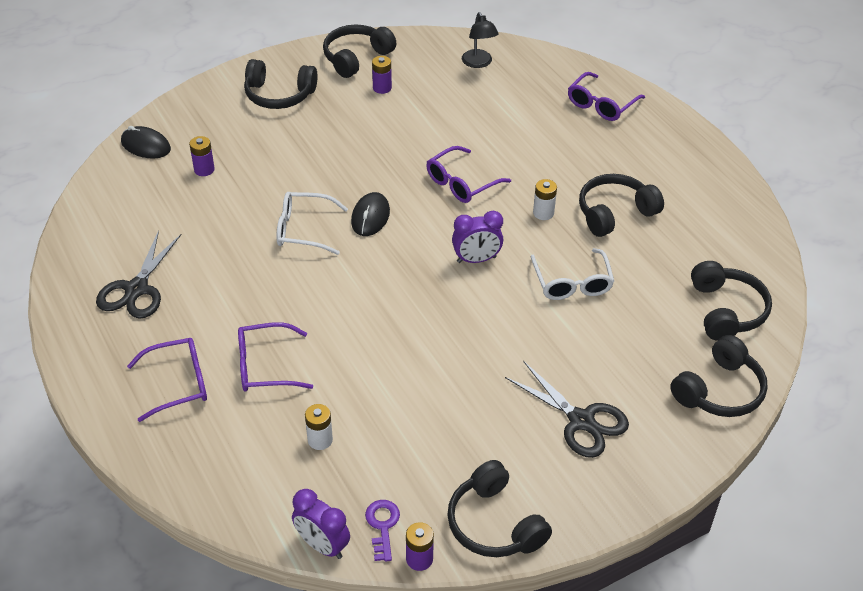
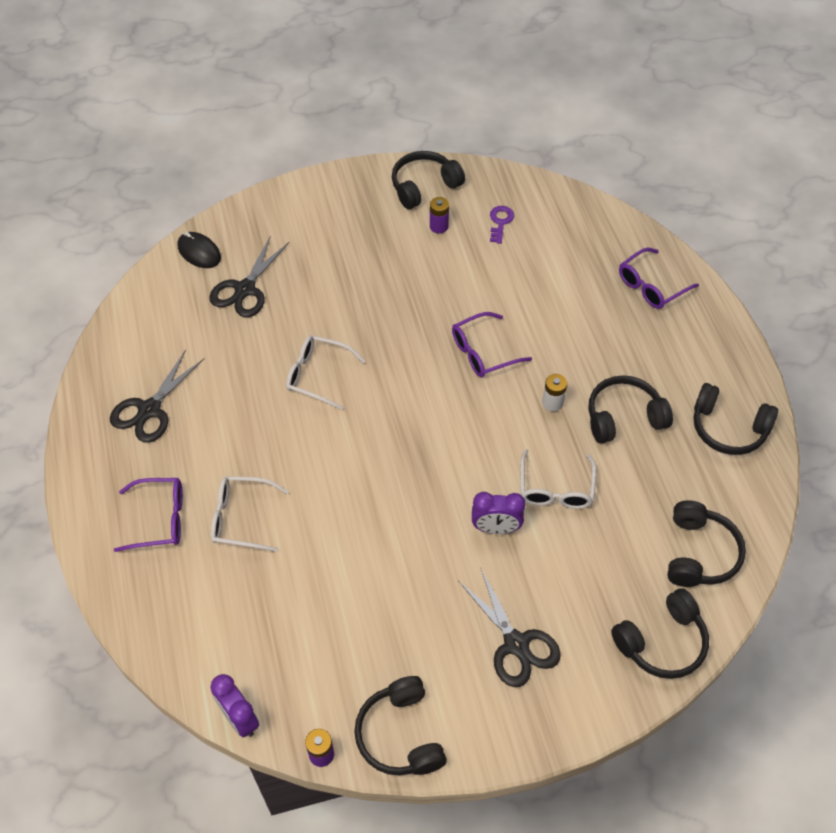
camera: 15 degrees right, 10 degrees up
purple battery [189,136,215,176] -> black scissors [209,236,290,317]
purple glasses [238,322,313,392] -> white glasses [211,476,289,552]
black headphones [244,59,318,109] -> black headphones moved to [693,383,778,455]
white battery [305,404,333,450] -> none
black mouse [351,192,390,236] -> none
purple key [365,500,400,562] -> purple key moved to [490,206,514,244]
purple clock [452,211,503,263] -> purple clock moved to [472,492,526,534]
black lamp [462,12,498,68] -> none

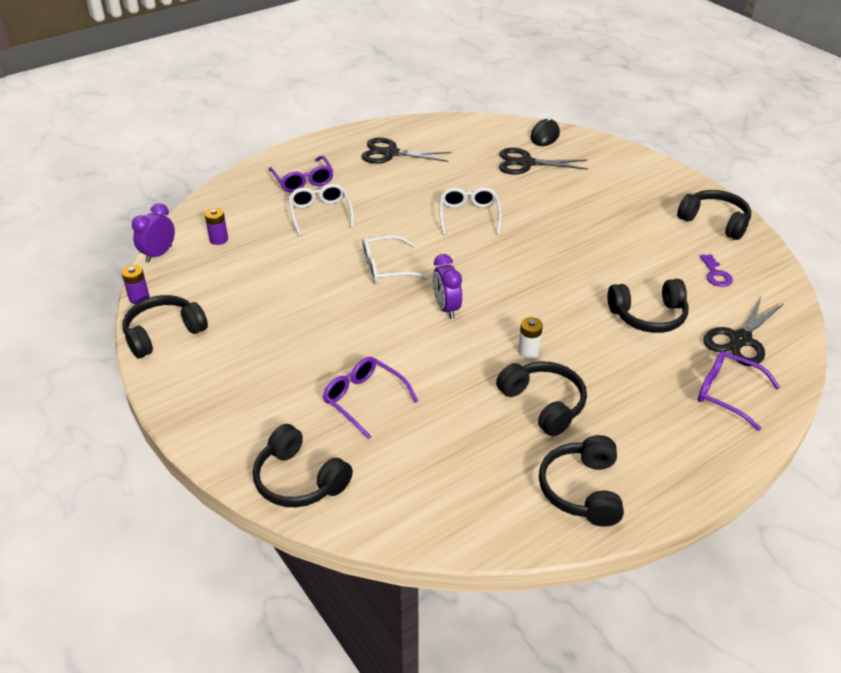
camera: 70 degrees right, 15 degrees down
purple battery [430,197,449,233] -> purple battery moved to [205,208,228,245]
purple glasses [452,312,532,377] -> purple glasses moved to [323,357,418,439]
black scissors [458,569,561,687] -> black scissors moved to [703,295,784,366]
purple clock [472,492,526,534] -> purple clock moved to [433,254,462,319]
purple key [490,206,514,244] -> purple key turned 90 degrees clockwise [700,254,733,287]
white glasses [520,449,596,509] -> white glasses moved to [362,235,429,284]
black headphones [667,500,746,587] -> black headphones moved to [607,279,689,333]

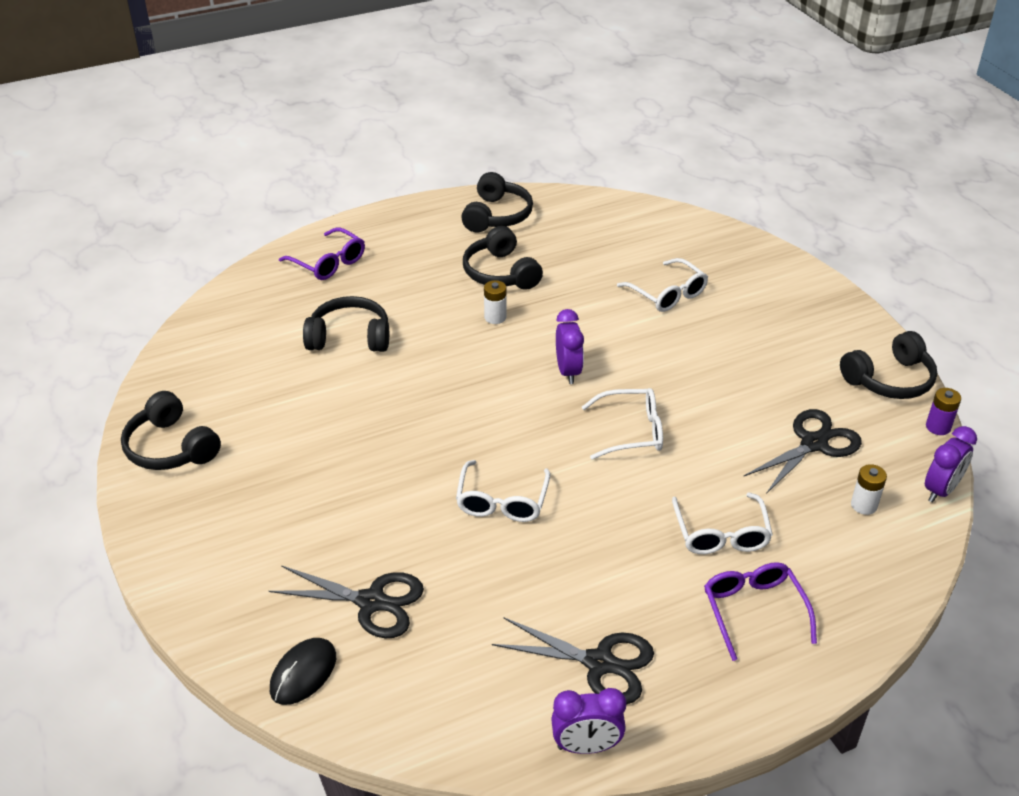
camera: 170 degrees left, 0 degrees up
purple battery [205,208,228,245] -> white battery [851,464,887,515]
black headphones [253,424,353,507] -> none
purple glasses [323,357,418,439] -> white glasses [617,258,708,312]
purple key [700,254,733,287] -> none
black scissors [703,295,784,366] -> black scissors moved to [744,409,862,494]
none -> purple clock [551,688,626,754]

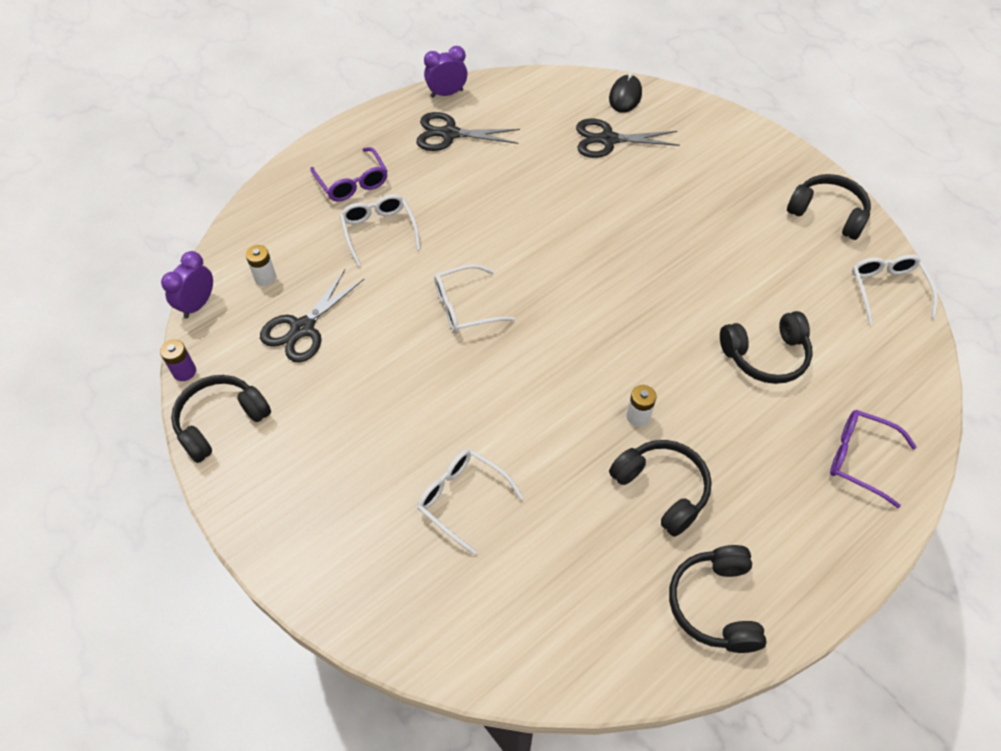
camera: 165 degrees right, 15 degrees up
white glasses [456,460,550,522] -> white glasses moved to [852,255,938,324]
purple clock [556,309,584,384] -> none

